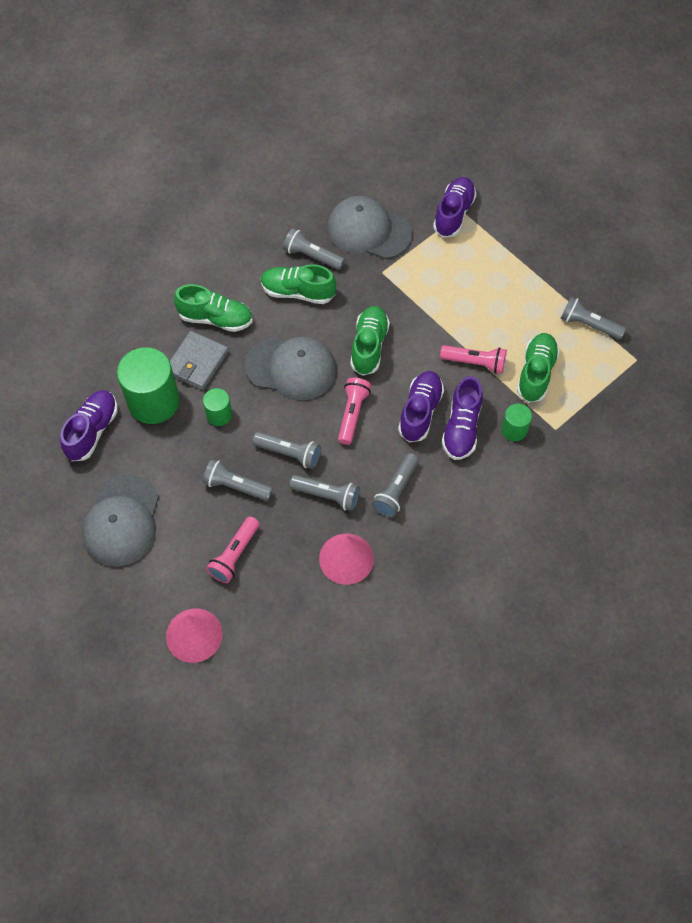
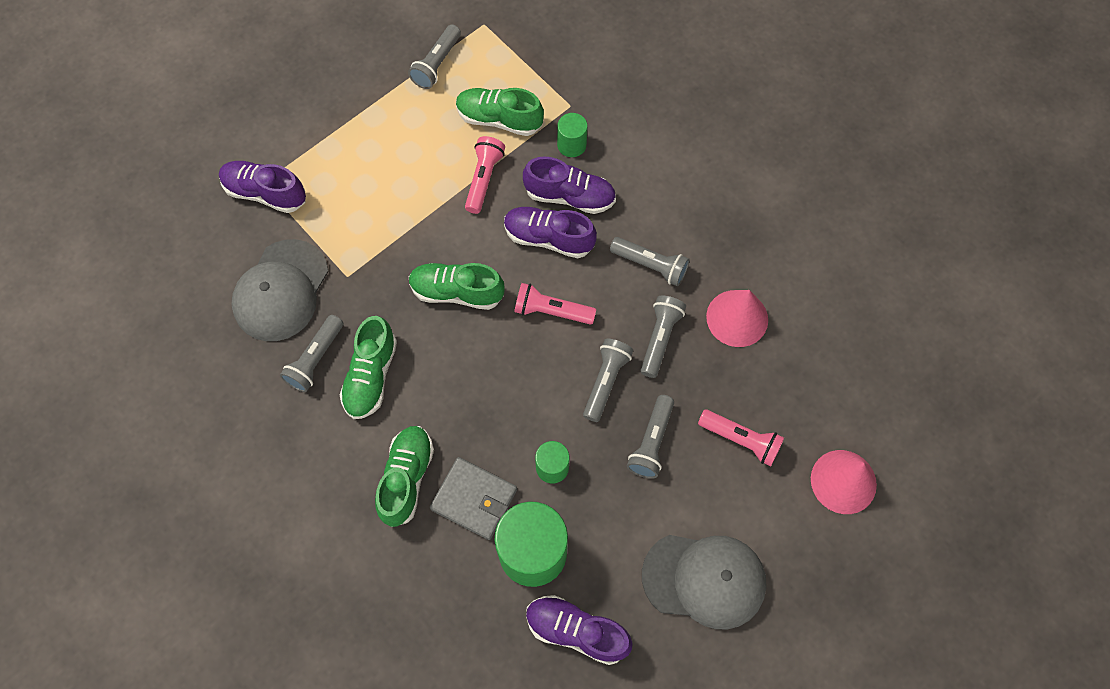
camera: 90 degrees left, 5 degrees up
grey cap [245,337,336,400] -> none

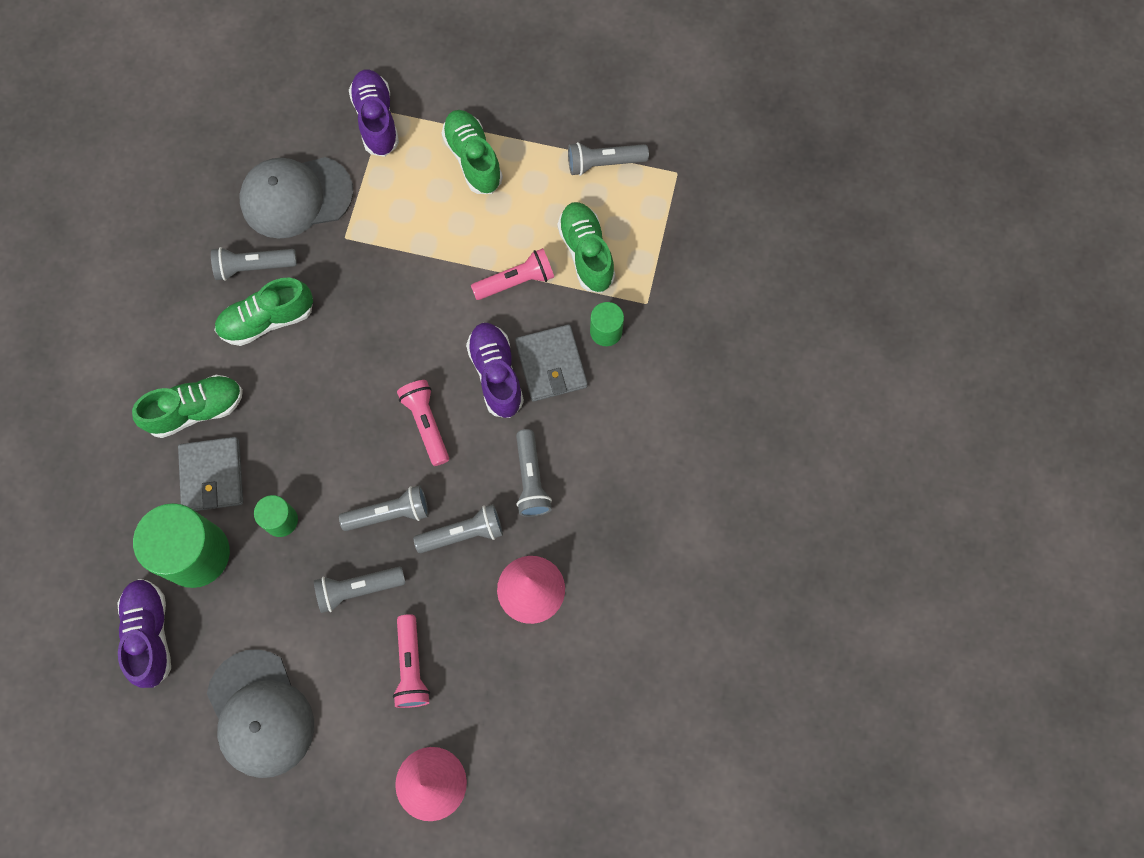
camera: 55 degrees right, 5 degrees up
green shoe [409,263,505,310] -> green shoe moved to [442,110,503,194]
purple shoe [523,157,616,214] -> grey wallet [515,324,588,402]

